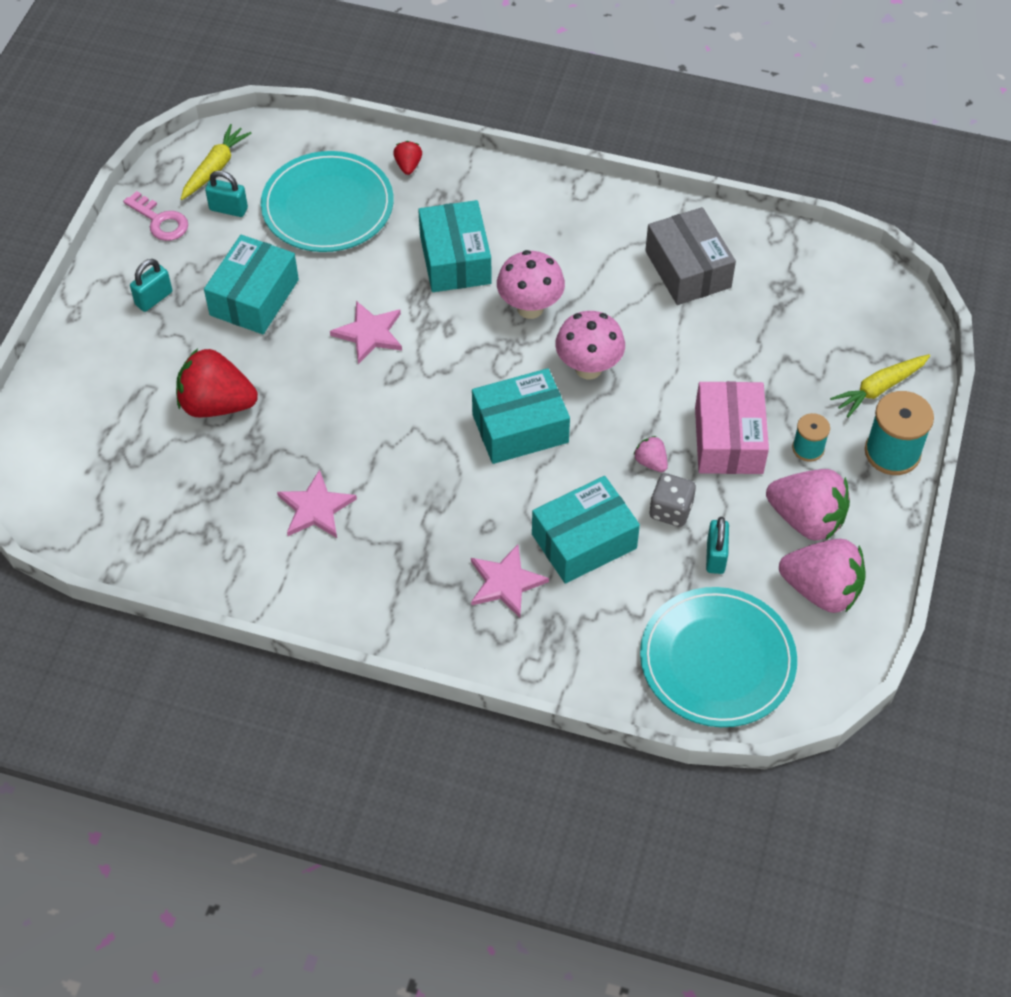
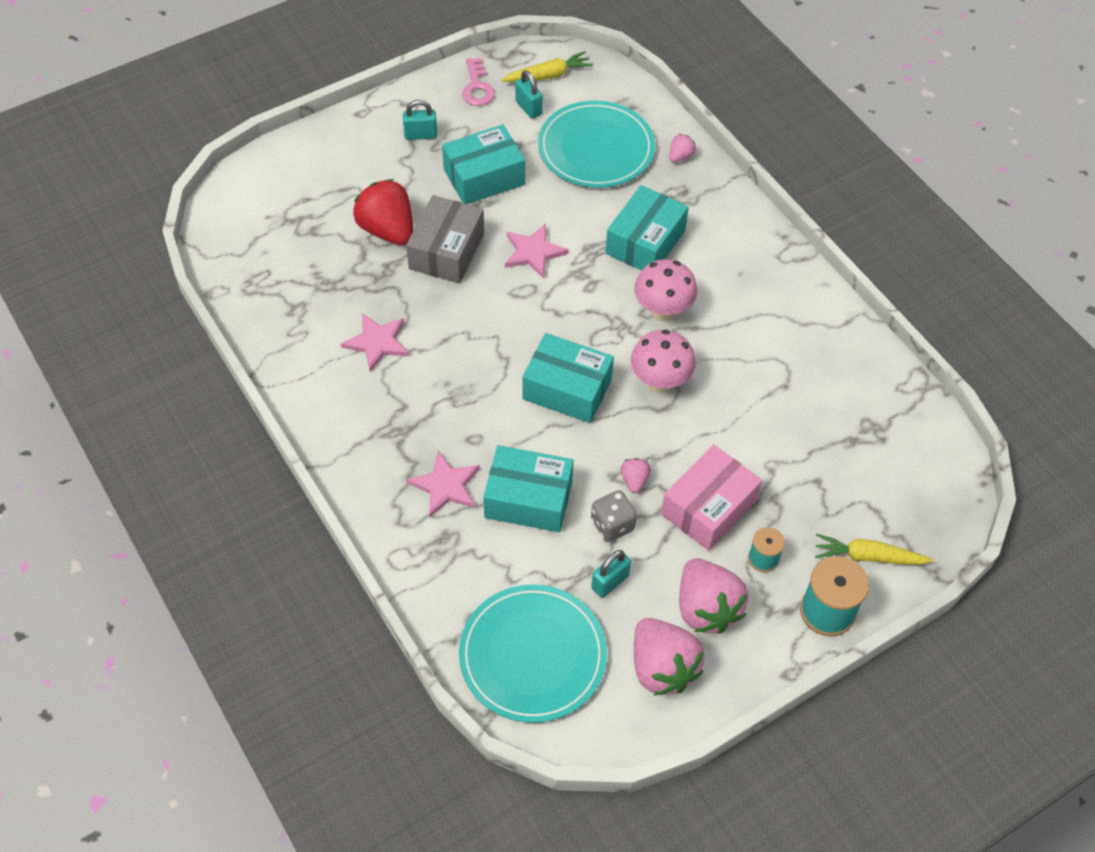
camera: 40 degrees right, 0 degrees up
red strawberry [393,141,422,175] -> pink strawberry [669,134,696,162]
grey box [645,207,736,305] -> grey box moved to [406,195,484,283]

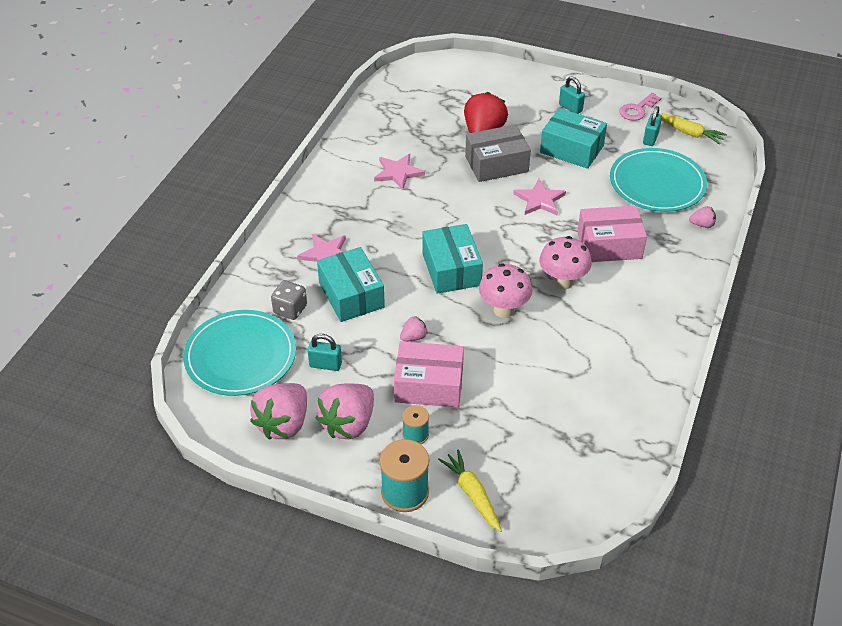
camera: 55 degrees right, 10 degrees down
grey dice [591,490,637,542] -> grey dice moved to [271,280,307,320]
turquoise box [605,185,689,271] -> pink box [577,206,647,262]

